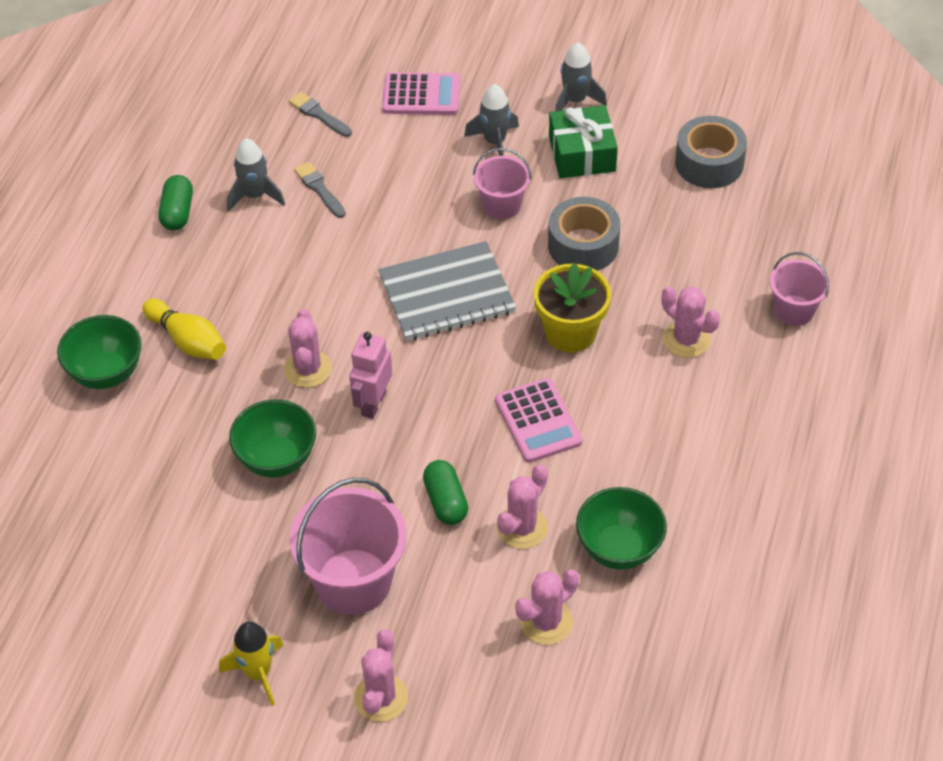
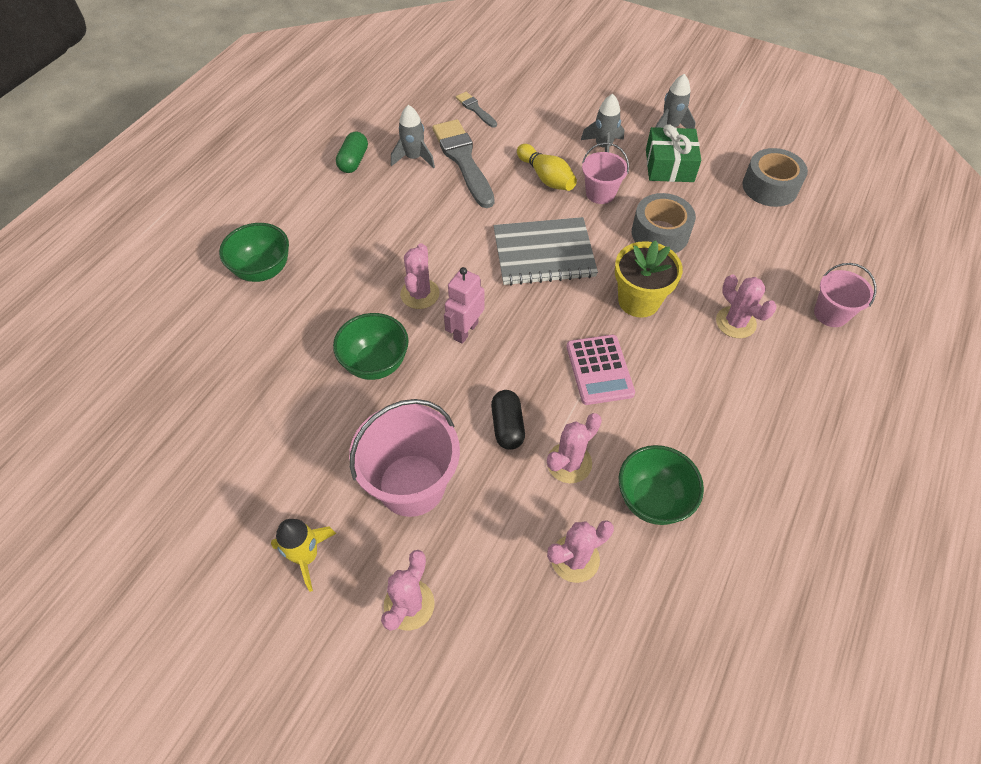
camera: 10 degrees right, 5 degrees up
yellow bowling pin [142,299,226,360] -> yellow bowling pin moved to [517,144,577,191]
grey brush [294,161,346,218] -> grey brush [432,119,495,208], size x2.00
pink calculator [382,72,460,115] -> none
green capsule [423,460,468,525] -> black capsule [491,390,525,450]

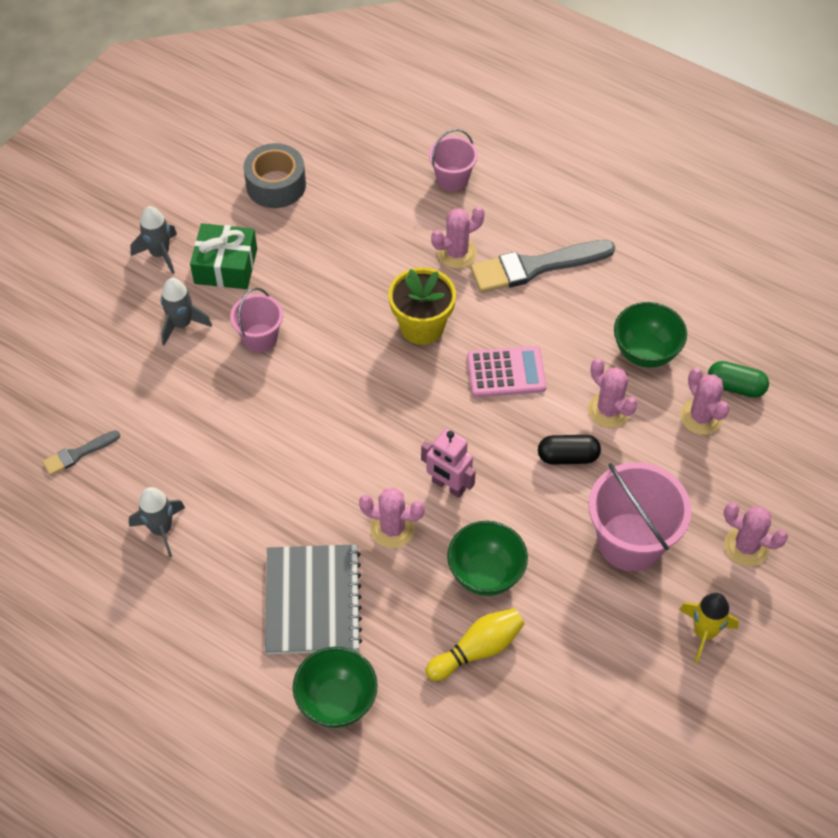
camera: 85 degrees left, 0 degrees up
green capsule [336,132,368,173] -> green capsule moved to [708,361,769,398]
grey brush [432,119,495,208] -> grey brush moved to [470,240,615,293]
grey notebook [494,217,598,286] -> grey notebook moved to [265,544,362,654]
yellow bowling pin [517,144,577,191] -> yellow bowling pin moved to [425,608,524,681]
grey tape [632,193,696,253] -> none

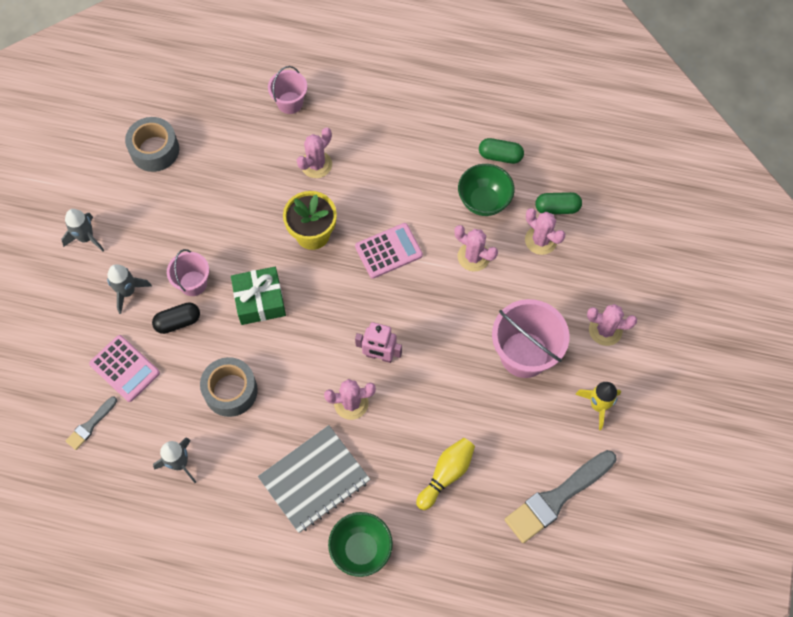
camera: 20 degrees left, 10 degrees up
green gift [190,223,257,289] -> green gift moved to [231,267,286,325]
grey notebook [265,544,362,654] -> grey notebook turned 75 degrees clockwise [258,425,370,533]
green bowl [447,521,528,596] -> none
grey brush [470,240,615,293] -> grey brush moved to [505,450,616,543]
black capsule [538,435,601,465] -> black capsule moved to [152,302,200,334]
none -> pink calculator [89,335,160,402]
none -> grey tape [200,357,258,417]
none -> green capsule [479,138,524,164]

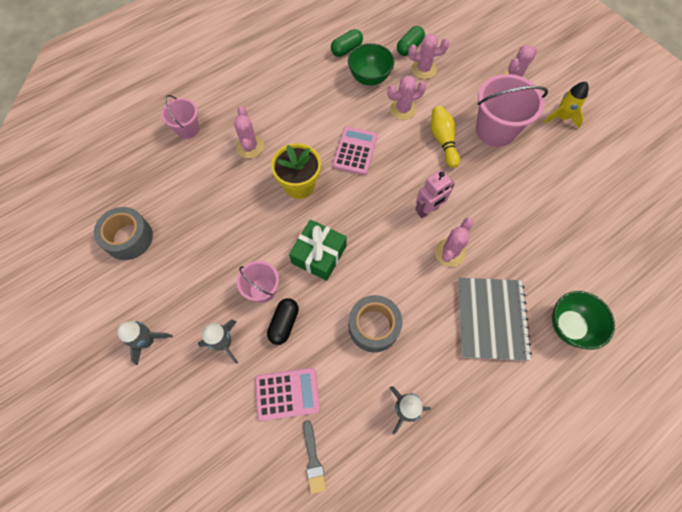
camera: 50 degrees left, 0 degrees up
yellow bowling pin [416,438,475,510] -> yellow bowling pin moved to [431,106,460,168]
grey brush [505,450,616,543] -> none

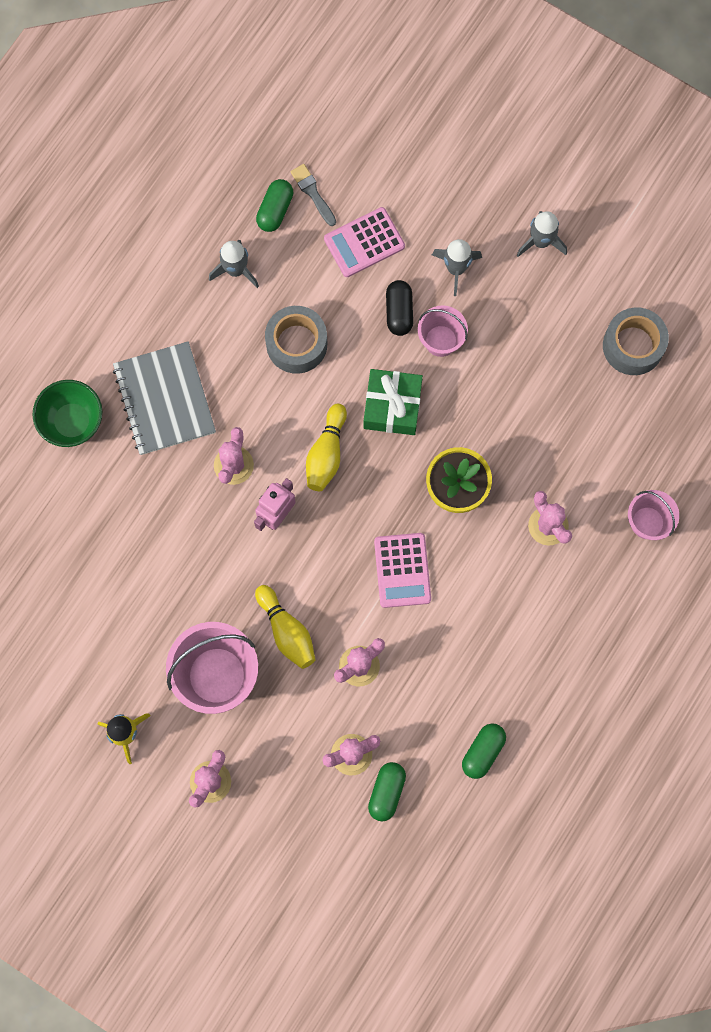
camera: 160 degrees right, 10 degrees up
green bowl [348,43,395,86] -> none
none -> green capsule [256,179,293,232]
none -> yellow bowling pin [306,404,347,491]

